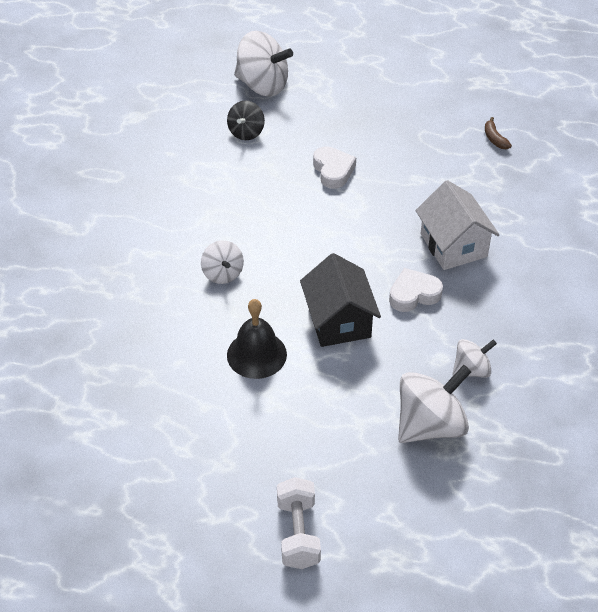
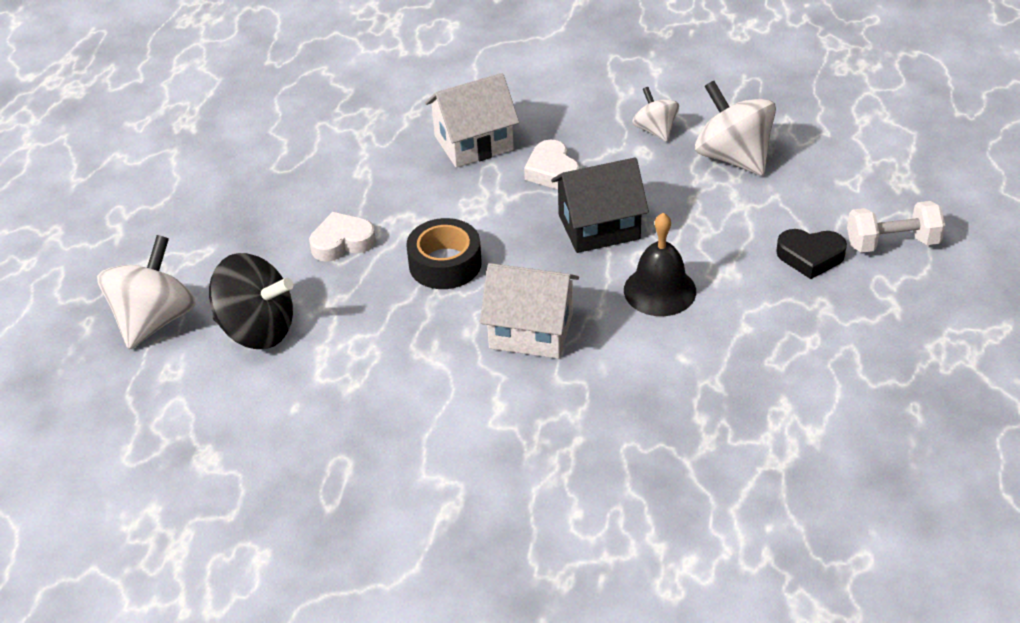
camera: 90 degrees left, 5 degrees down
white spinning top [201,240,244,284] -> white house [480,263,579,359]
black spinning top [227,101,265,140] -> black spinning top [209,253,293,349], size x1.76
brown banana [485,117,512,149] -> none
none -> black tape [406,218,482,289]
none -> black heart [776,229,847,279]

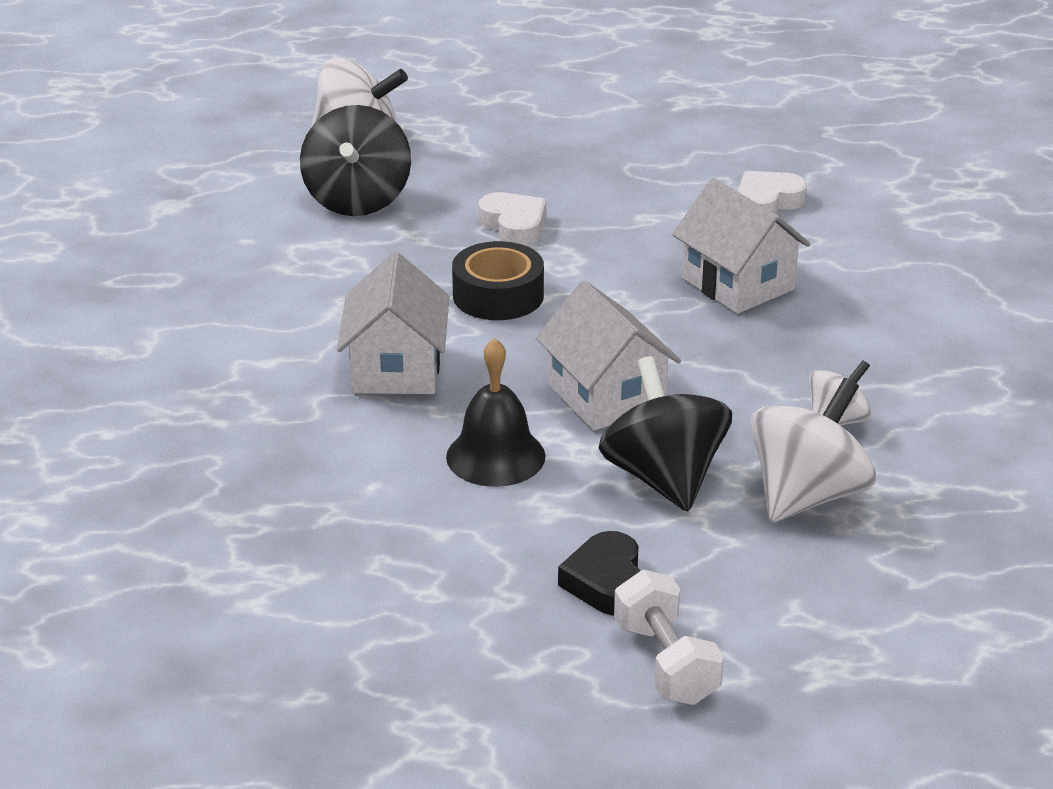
camera: 75 degrees right, 10 degrees down
white heart [524,140,580,189] -> white heart moved to [738,171,807,214]
black house [551,158,649,253] -> white house [536,281,681,431]
none -> black spinning top [599,356,732,512]

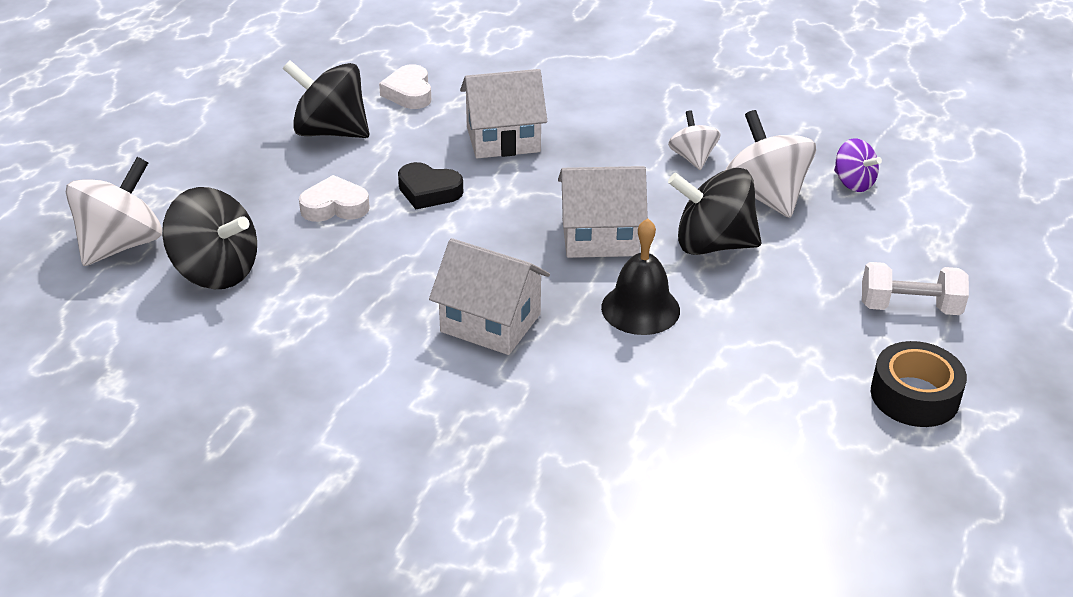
camera: 65 degrees left, 5 degrees up
black tape [452,241,544,320] -> black tape moved to [871,341,967,427]
black heart [558,531,641,615] -> black heart moved to [398,162,463,209]
none -> black spinning top [283,60,369,138]
none -> purple spinning top [834,138,882,192]

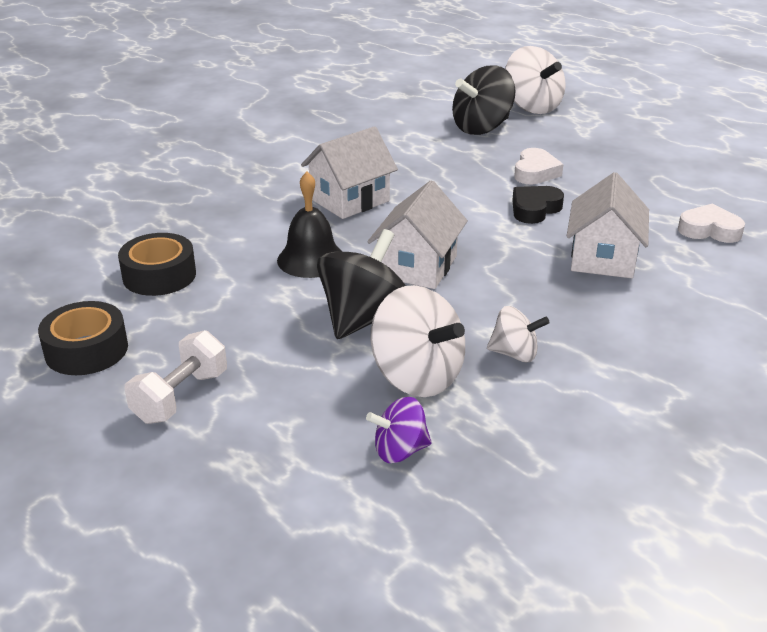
camera: 115 degrees right, 5 degrees down
black spinning top [283,60,369,138] -> none
white spinning top [725,110,816,218] -> white spinning top turned 45 degrees clockwise [371,285,465,397]
none -> black tape [118,233,196,296]

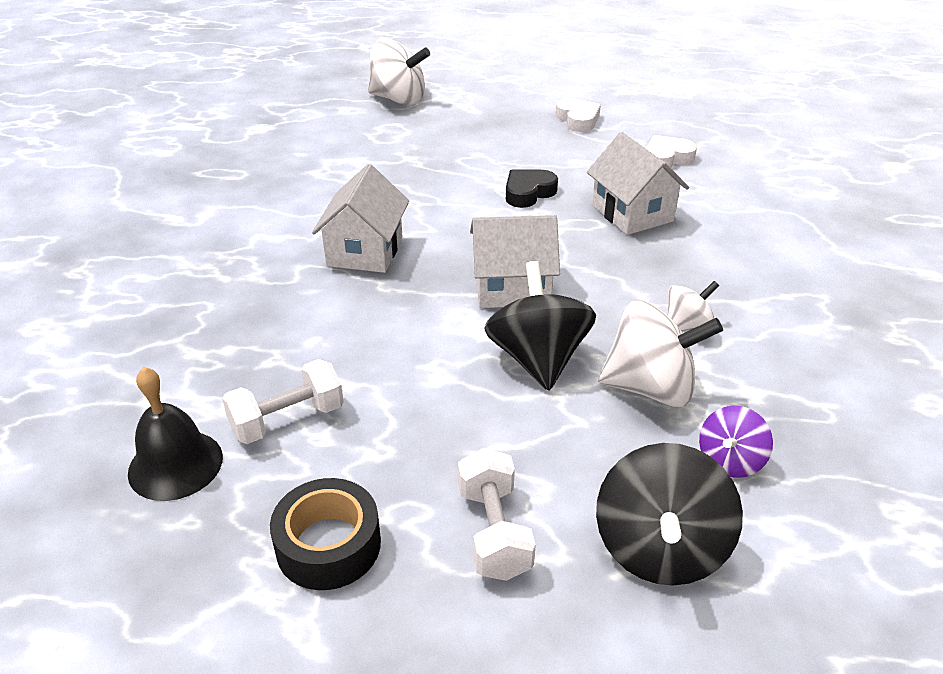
camera: 40 degrees left, 5 degrees up
black tape [118,233,196,296] -> white dumbbell [222,359,344,444]
black bell [277,172,342,278] -> black bell moved to [128,367,223,501]
white house [367,180,468,289] -> white house turned 75 degrees counterclockwise [470,215,560,308]
black spinning top [452,65,516,135] -> black spinning top moved to [596,443,743,586]
black heart [512,186,564,224] -> black heart turned 45 degrees clockwise [506,169,558,208]
white heart [514,148,563,184] -> white heart moved to [555,98,601,132]

